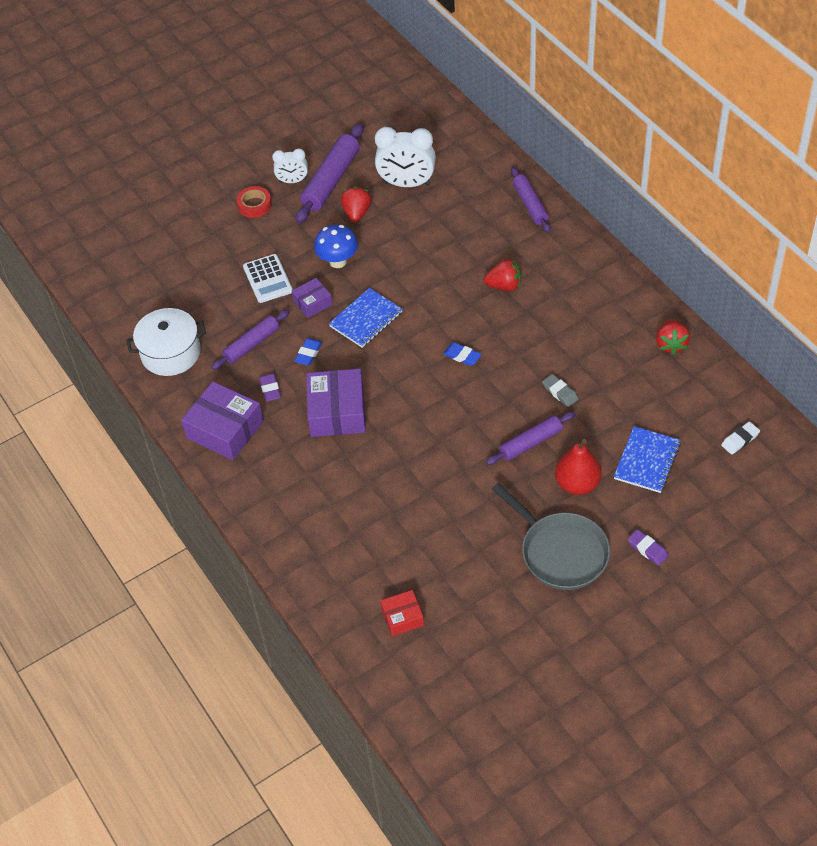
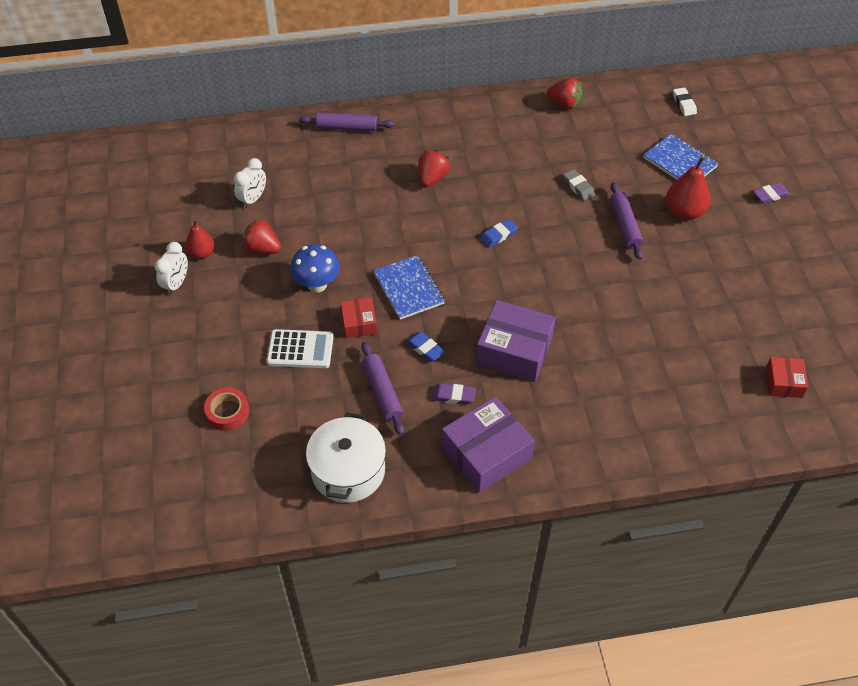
camera: 70 degrees left, 0 degrees up
red tape [236,186,272,218] -> red tape moved to [204,388,249,431]
purple box [292,278,333,318] -> red box [340,297,377,338]
purple rolling pin [296,124,363,223] -> red pear [185,219,214,259]
white clock [375,127,436,187] -> white clock [234,158,266,208], size x0.58
grey pan [492,483,610,590] -> none
grey eraser [542,374,578,407] -> grey eraser turned 75 degrees clockwise [563,169,595,201]

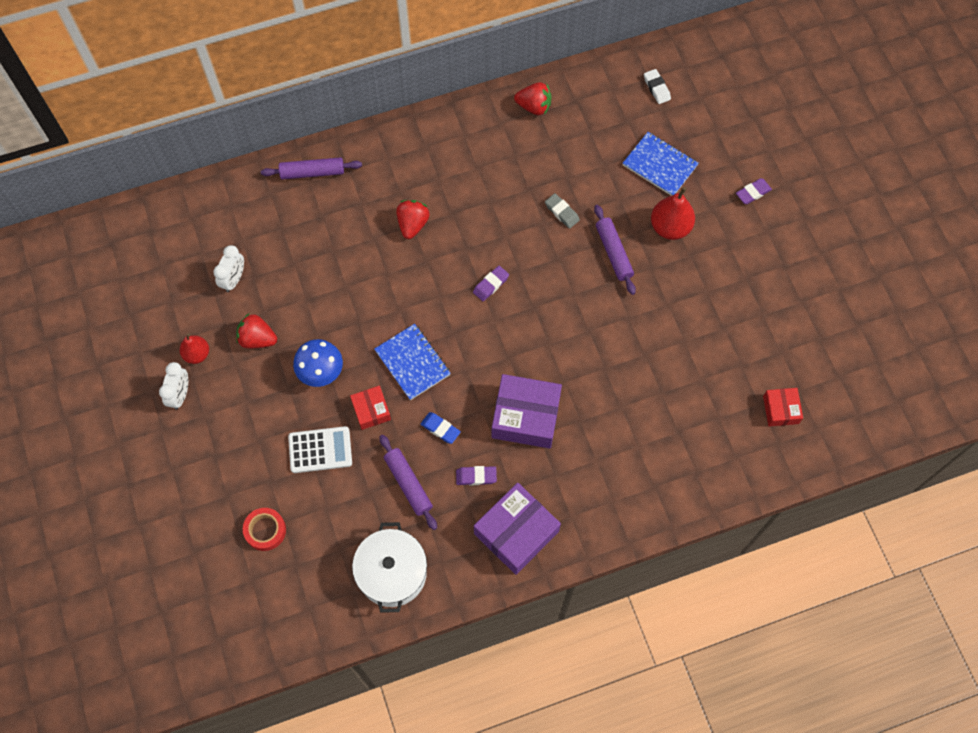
camera: 10 degrees left, 15 degrees up
blue eraser [480,219,518,248] -> purple eraser [473,266,509,301]

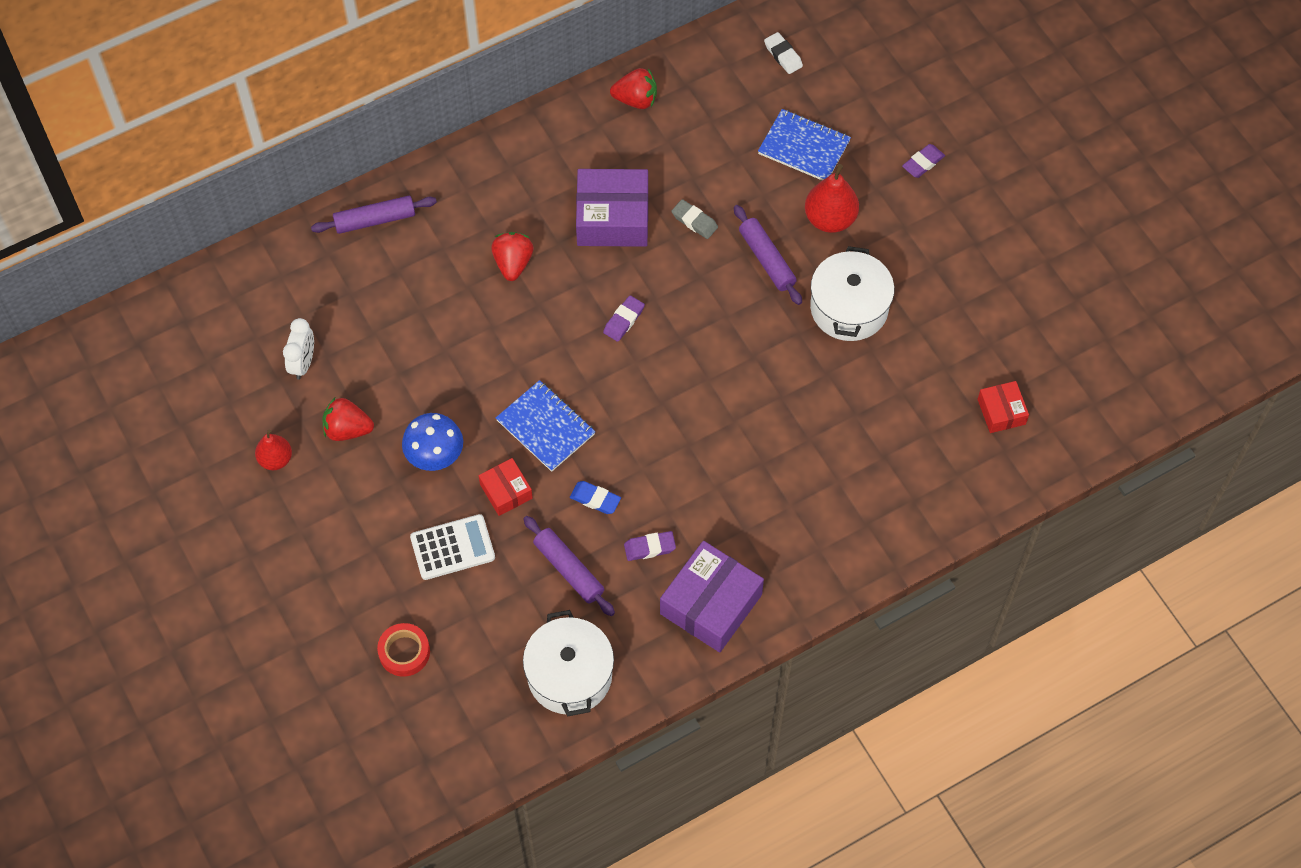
camera: 10 degrees left, 5 degrees down
white clock [159,362,188,410] -> none
purple box [492,374,562,449] -> purple box moved to [576,169,648,247]
none -> white pot [810,246,894,341]

